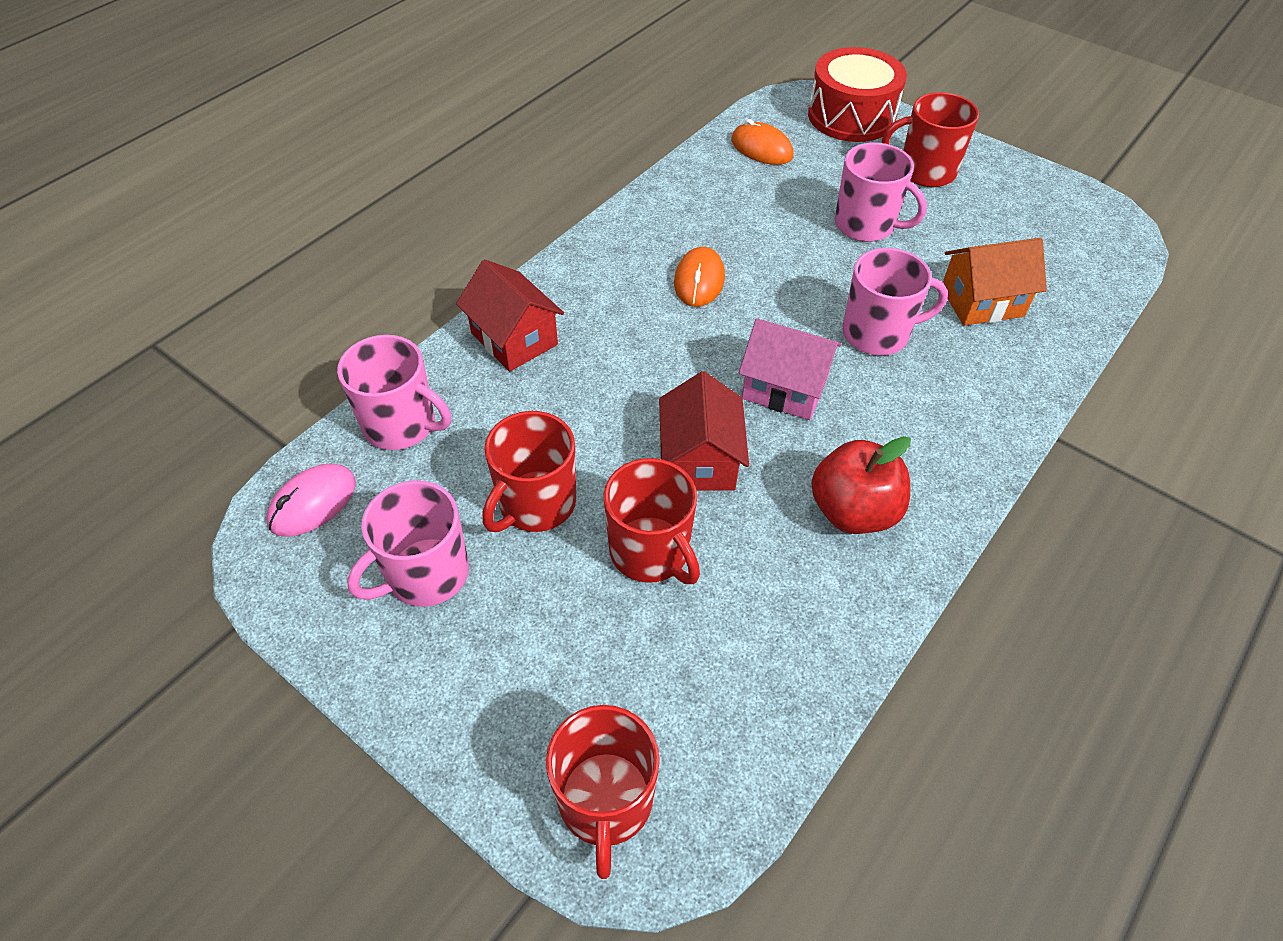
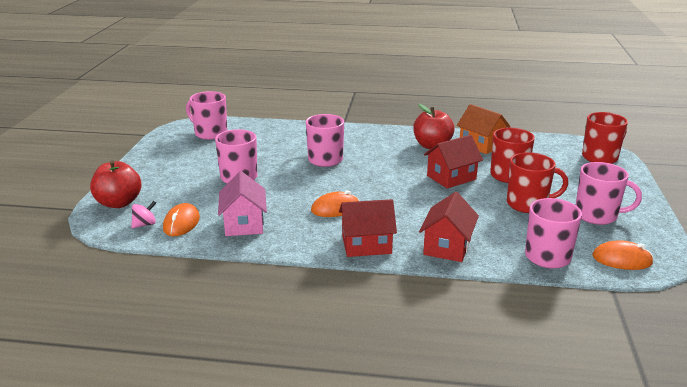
camera: 120 degrees left, 25 degrees down
pink mouse [267,464,356,537] -> orange mouse [592,240,653,270]
pink house [739,318,842,420] -> pink house moved to [218,171,267,236]
red drum [808,47,907,142] -> red apple [90,160,142,208]
red mug [882,92,979,187] -> none
orange house [943,238,1047,326] -> orange house moved to [457,104,511,154]
none -> pink spinning top [131,201,156,228]
none -> pink mug [186,91,227,140]
none -> red house [339,199,397,257]

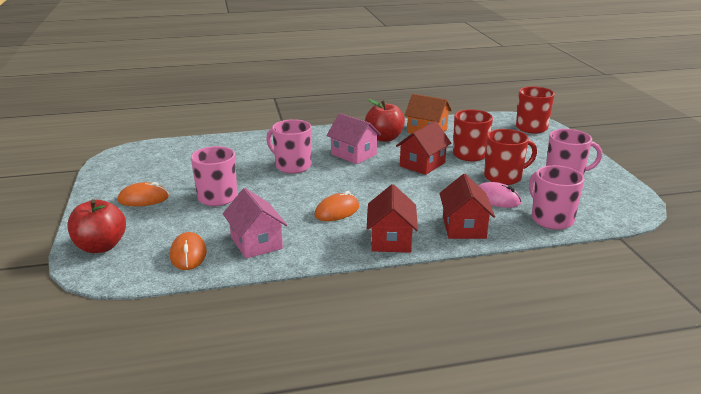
camera: 20 degrees left, 0 degrees up
pink spinning top [131,201,156,228] -> none
pink mug [186,91,227,140] -> none
red house [339,199,397,257] -> red house turned 60 degrees counterclockwise [367,184,418,253]
orange mouse [592,240,653,270] -> orange mouse moved to [118,182,169,206]
none -> pink house [326,113,381,164]
none -> pink mouse [478,182,521,208]

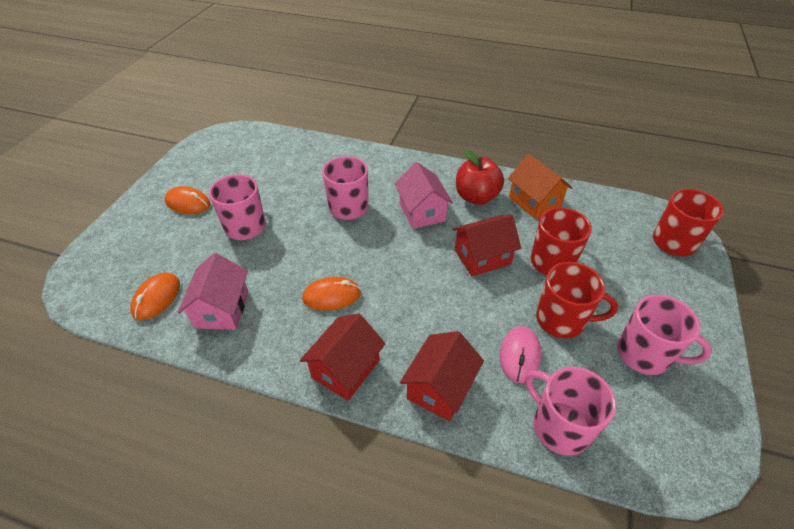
camera: 30 degrees right, 20 degrees up
red apple [67,199,126,253] -> none
pink mouse [478,182,521,208] -> pink mouse turned 45 degrees clockwise [500,326,541,383]
pink mug [529,165,584,230] -> pink mug turned 45 degrees counterclockwise [525,367,616,456]

